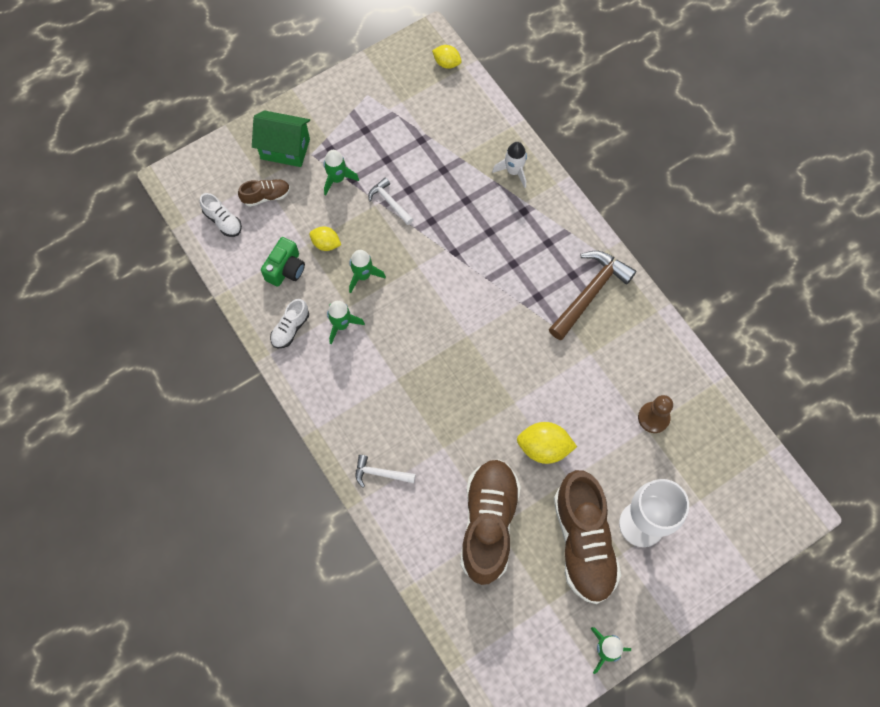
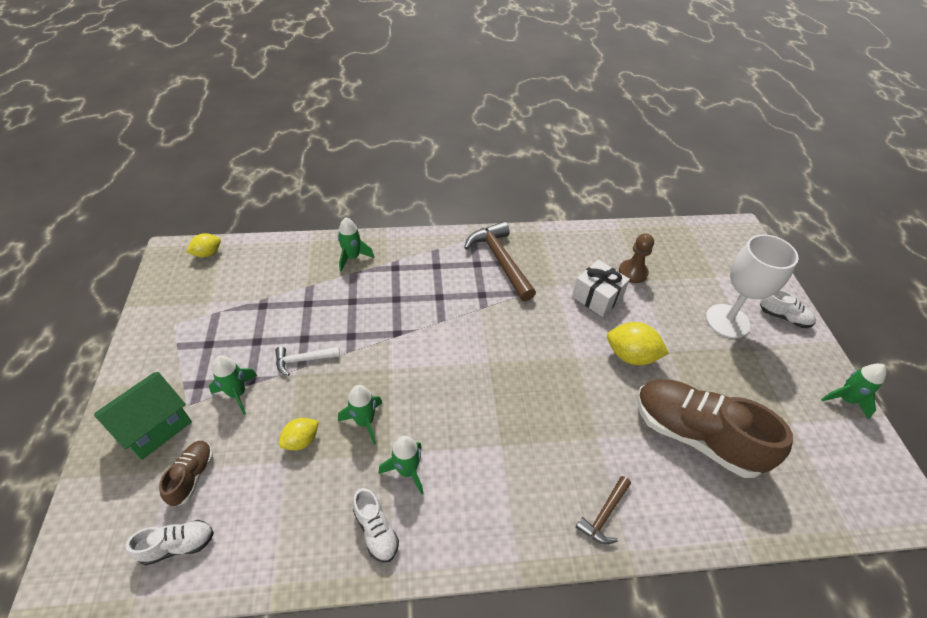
camera: 65 degrees left, 20 degrees down
green camera [261,237,305,287] -> none
white hammer [356,455,416,488] -> brown hammer [576,476,631,544]
white rocket [492,142,527,188] -> green rocket [338,217,374,272]
yellow lemon [517,422,577,464] -> yellow lemon turned 75 degrees clockwise [607,322,669,365]
brown shoe [554,470,621,604] -> none
none -> white gift [572,260,630,317]
none -> white shoe [760,290,816,328]

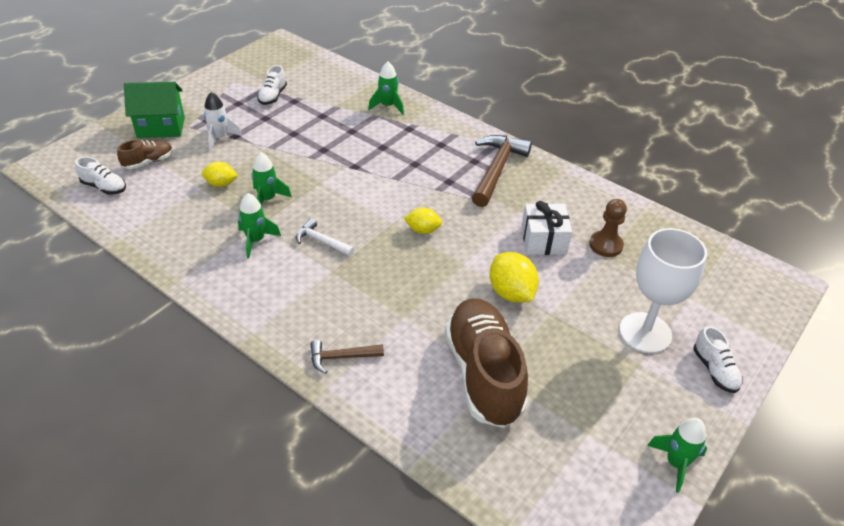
camera: 45 degrees right, 5 degrees down
yellow lemon [187,233,221,257] -> yellow lemon moved to [404,208,442,234]
green rocket [209,356,258,415] -> white rocket [204,92,242,151]
white hammer [275,346,340,376] -> white hammer moved to [296,218,355,256]
white shoe [353,488,399,563] -> white shoe moved to [257,65,287,105]

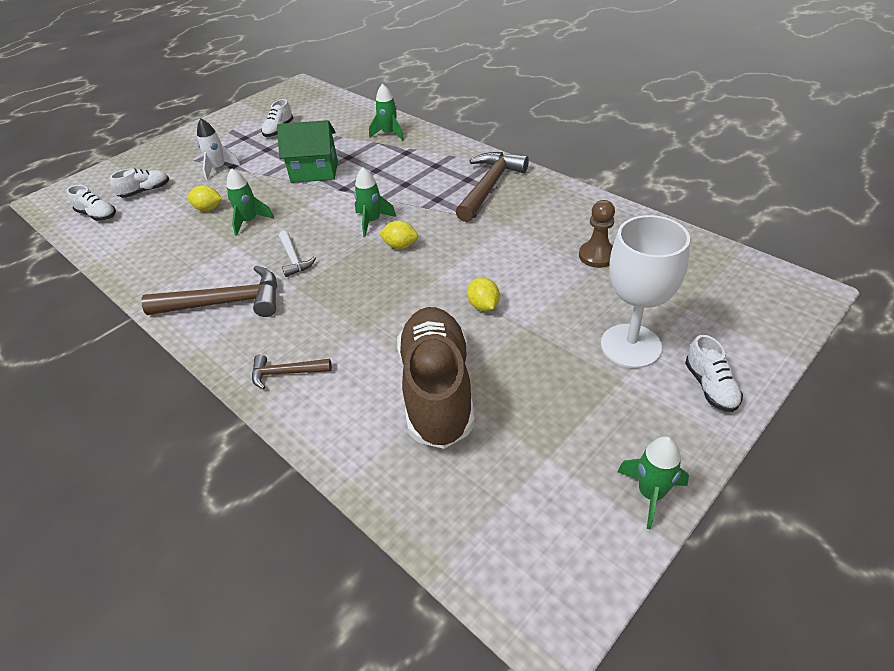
camera: 10 degrees right, 0 degrees up
brown shoe [117,140,173,169] -> white shoe [110,168,169,198]
green house [124,82,185,138] -> green house moved to [277,120,338,183]
green rocket [238,193,281,258] -> green rocket moved to [354,167,396,237]
white hammer [296,218,355,256] -> white hammer turned 150 degrees counterclockwise [279,231,316,277]
yellow lemon [490,252,539,302] -> yellow lemon [467,277,500,311], size x0.62
white gift [521,201,572,255] -> none
none -> brown hammer [141,265,277,317]

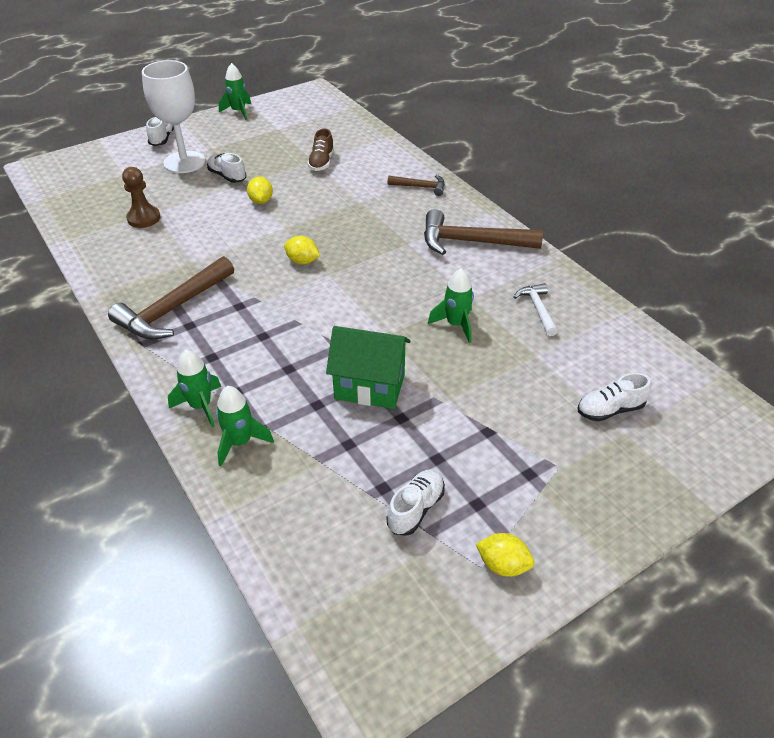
camera: 170 degrees left, 0 degrees up
white shoe [66,185,116,221] -> white shoe moved to [207,153,246,183]
yellow lemon [187,185,222,211] -> yellow lemon moved to [476,533,534,577]
white rocket [197,119,241,180] -> none
white hammer [279,231,316,277] -> white hammer moved to [514,283,558,336]
green rocket [354,167,396,237] -> green rocket moved to [168,350,221,428]
brown shoe [397,307,475,449] -> brown shoe [307,129,334,171], size x0.46

